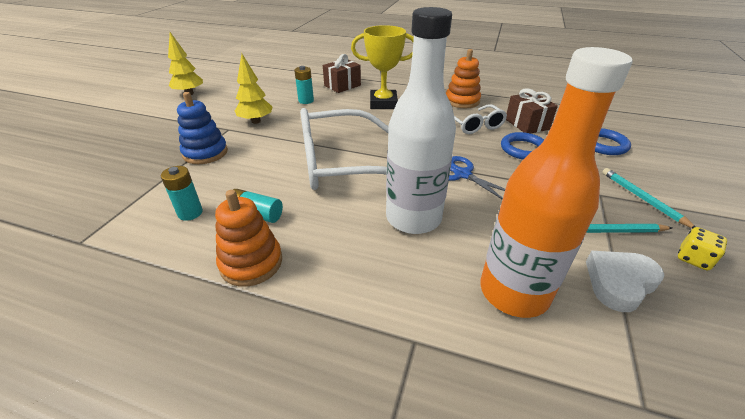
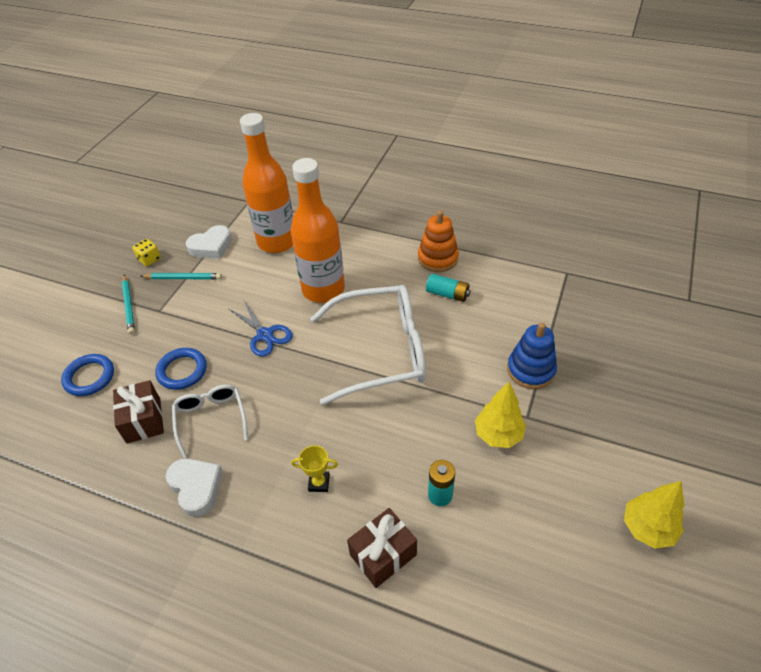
camera: 175 degrees left, 10 degrees up
turquoise battery [161,166,203,221] -> none
yellow trophy [351,25,414,109] -> yellow trophy [291,445,338,492], size x0.48
white bottle [386,7,456,234] -> orange bottle [290,158,345,303]
orange stacking toy [446,49,481,108] -> white heart [165,458,223,517]

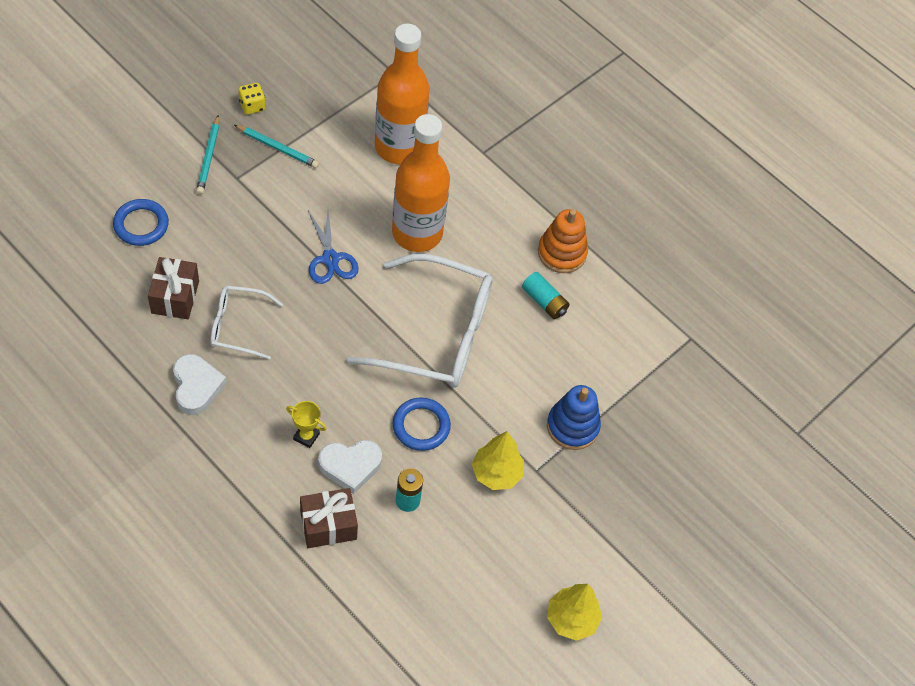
camera: 15 degrees right, 10 degrees up
blue ring [155,348,207,390] -> blue ring moved to [393,397,451,451]
white glasses [172,385,248,458] -> white glasses turned 90 degrees counterclockwise [210,286,283,360]
white heart [186,225,232,259] -> white heart moved to [318,440,382,494]

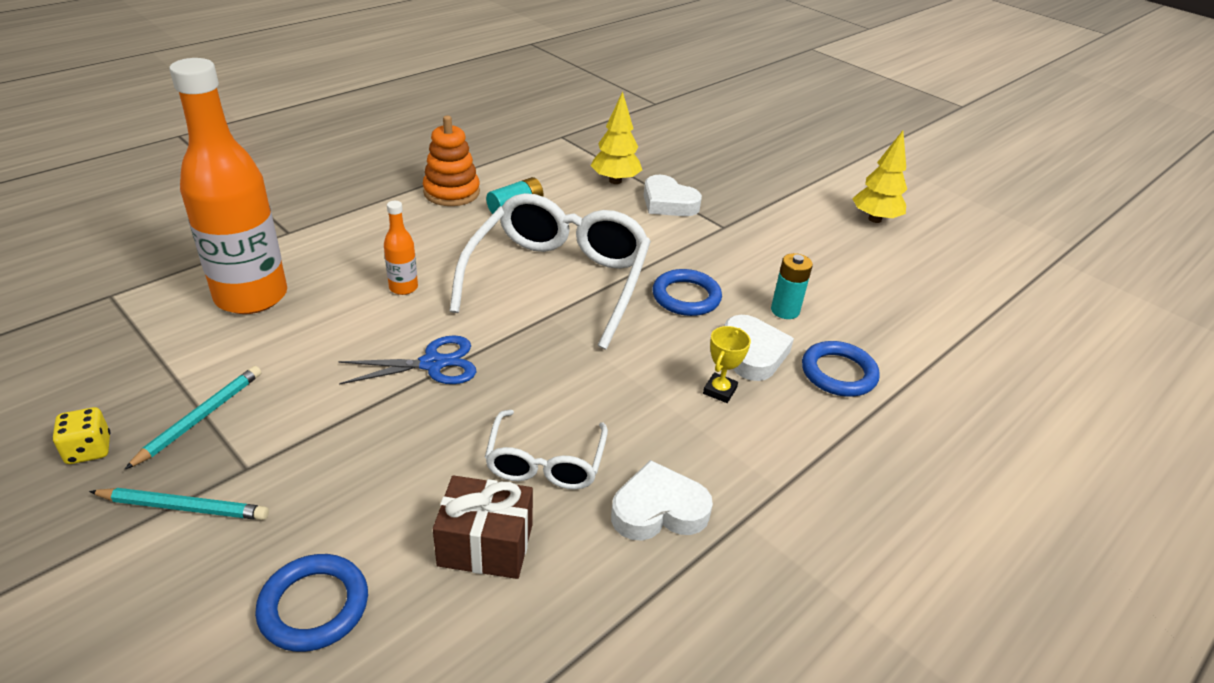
camera: 85 degrees left, 20 degrees down
brown gift [300,488,358,548] -> blue ring [802,341,880,397]
orange bottle [392,114,450,252] -> orange bottle [384,201,418,295], size x0.42
yellow tree [472,431,524,490] -> yellow tree moved to [591,91,642,184]
blue stacking toy [547,385,601,450] -> white heart [644,175,702,216]

